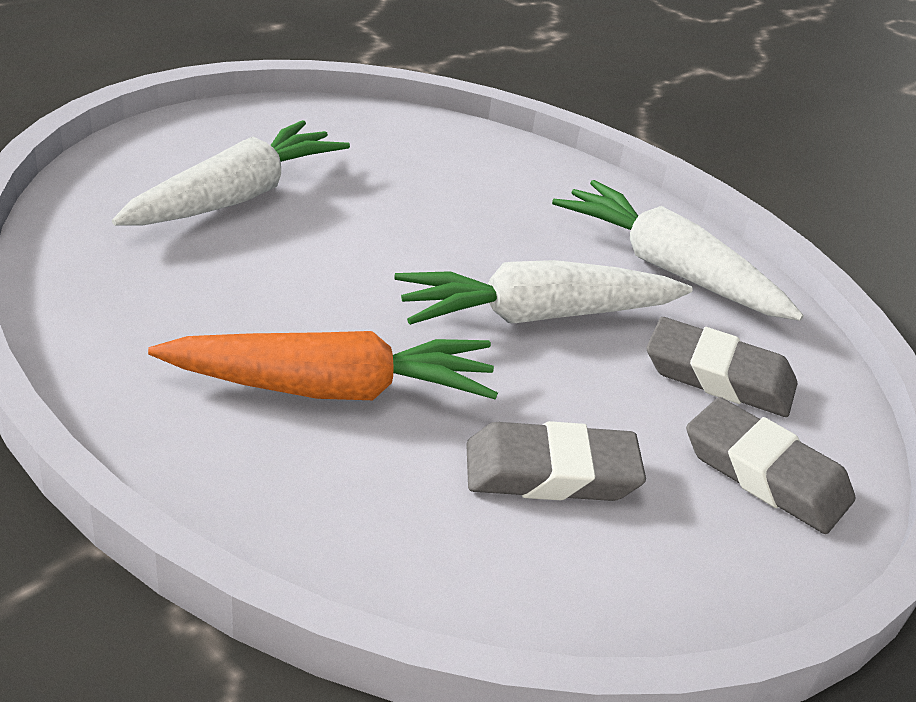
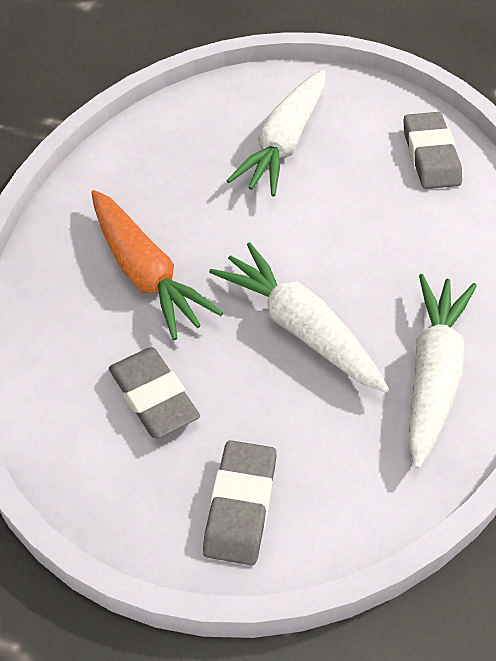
camera: 65 degrees right, 15 degrees up
white carrot [112,120,350,226] -> white carrot turned 105 degrees clockwise [226,70,326,196]
grey eraser [646,317,798,417] -> grey eraser moved to [404,112,462,189]

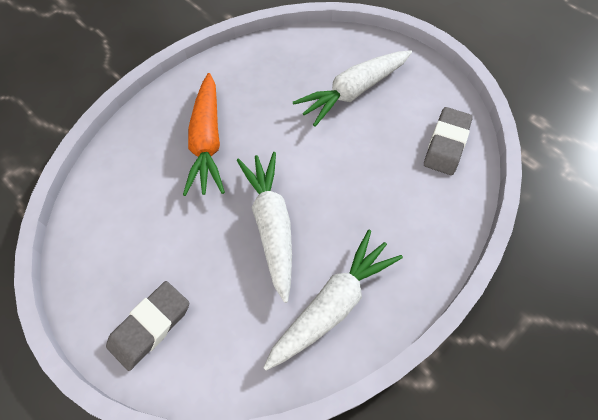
camera: 30 degrees right, 10 degrees up
grey eraser [109,348,200,439] -> none

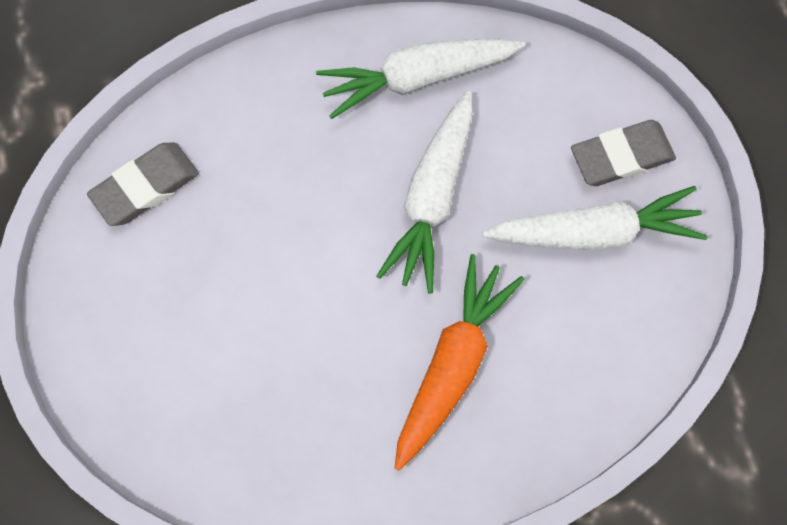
camera: 150 degrees left, 10 degrees up
white carrot [293,50,412,127] -> white carrot moved to [483,186,708,250]

